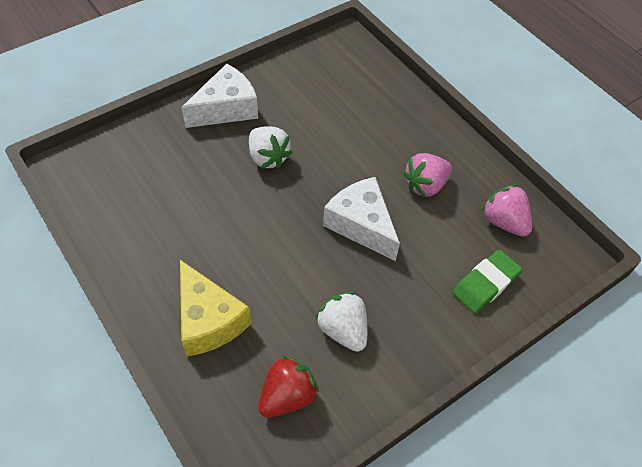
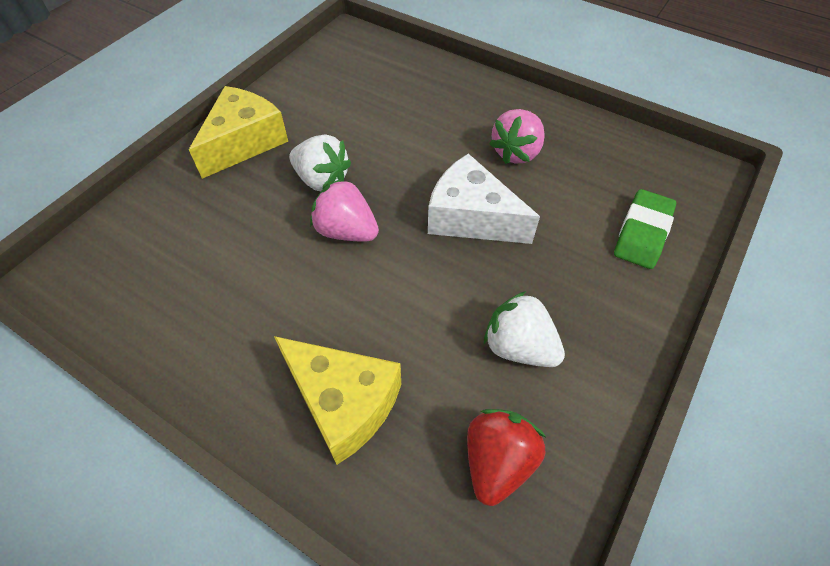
camera: 20 degrees left, 0 degrees up
white cheese [181,63,258,128] -> yellow cheese [189,86,288,179]
pink strawberry [482,185,532,237] -> pink strawberry moved to [310,178,379,242]

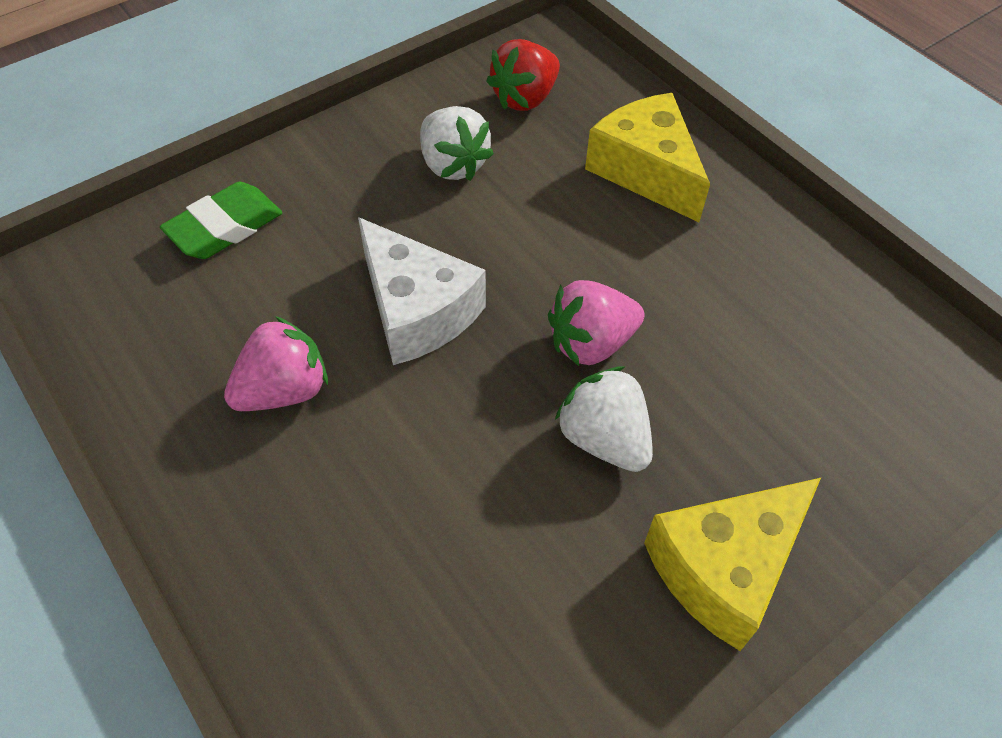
camera: 160 degrees left, 0 degrees up
pink strawberry [310,178,379,242] -> pink strawberry turned 105 degrees clockwise [548,280,645,366]

